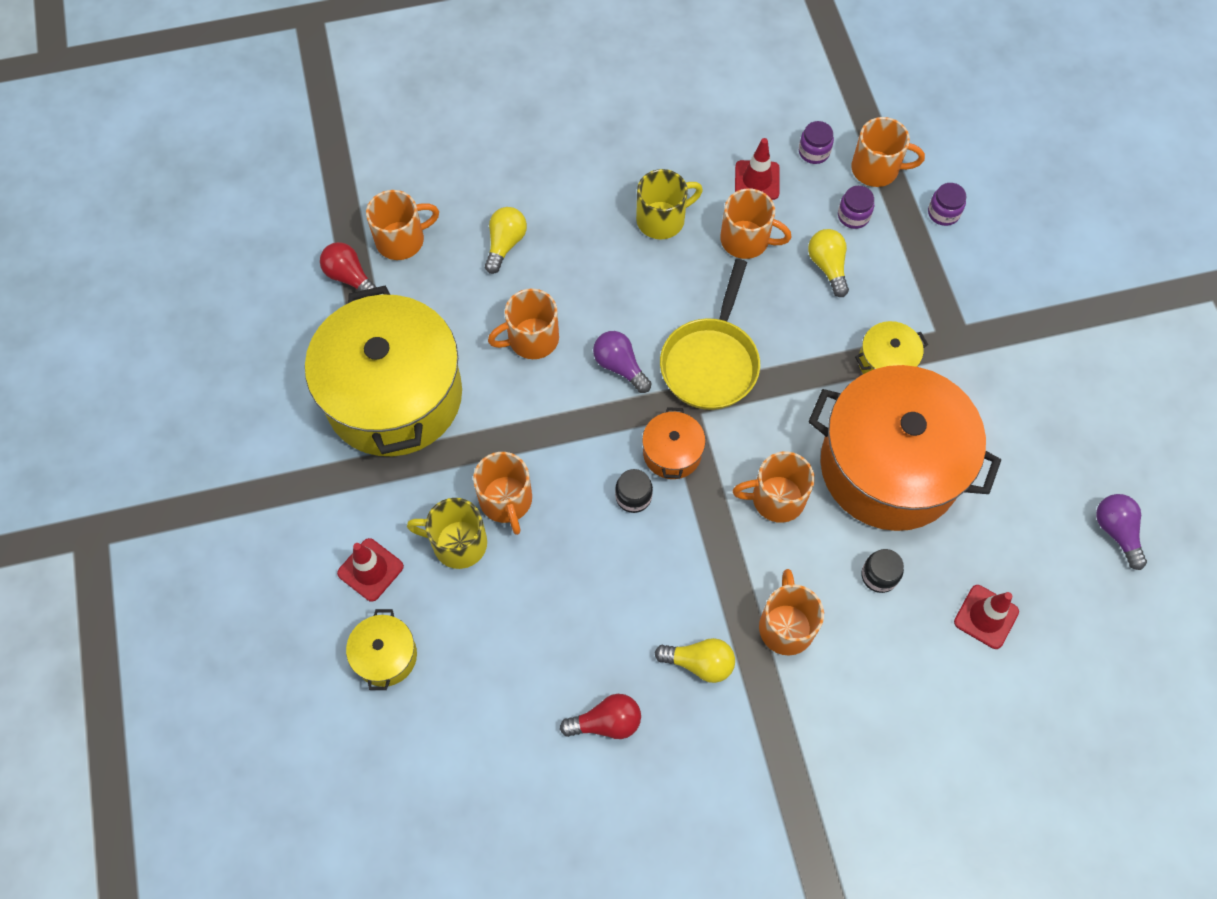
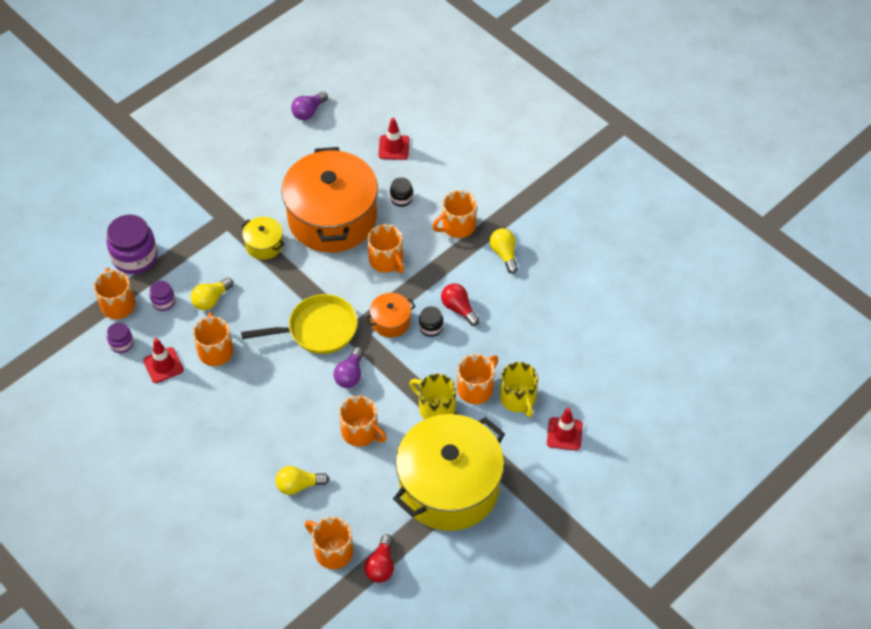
camera: 120 degrees left, 10 degrees down
yellow pot [346,609,417,690] -> none
red light bulb [560,694,641,739] -> red light bulb moved to [441,284,479,326]
yellow mug [636,169,703,240] -> yellow mug moved to [409,374,456,419]
purple jar [928,183,967,226] -> purple jar [106,215,158,274], size x1.98

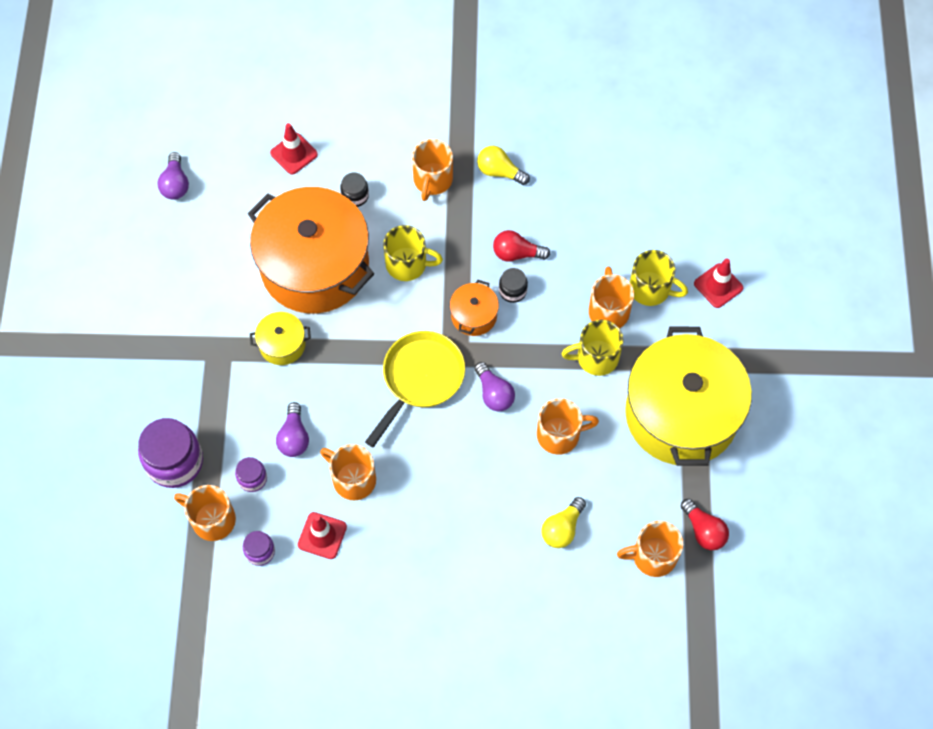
camera: 45 degrees left, 10 degrees up
yellow light bulb [191,278,233,310] -> purple light bulb [276,402,309,457]
orange mug [367,224,404,273] -> yellow mug [383,225,443,281]

